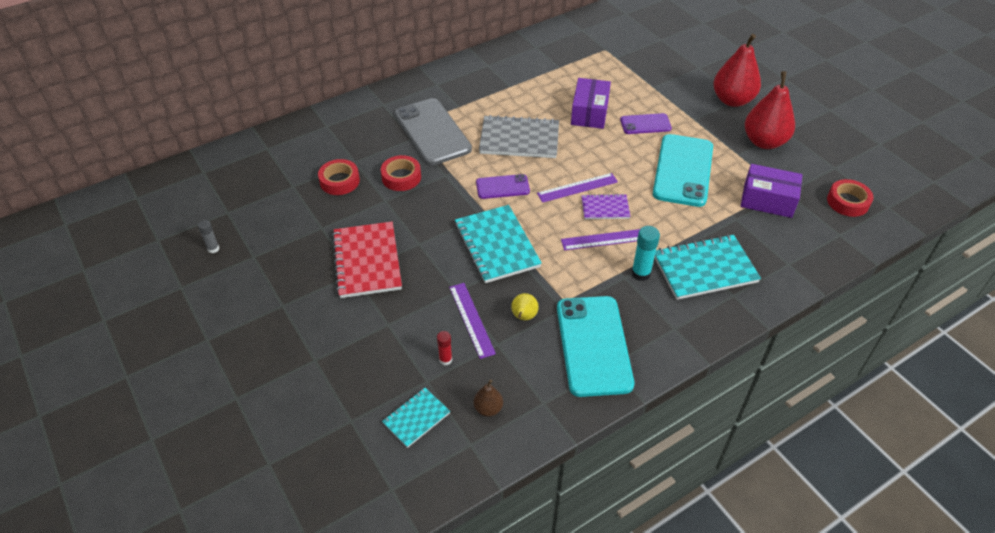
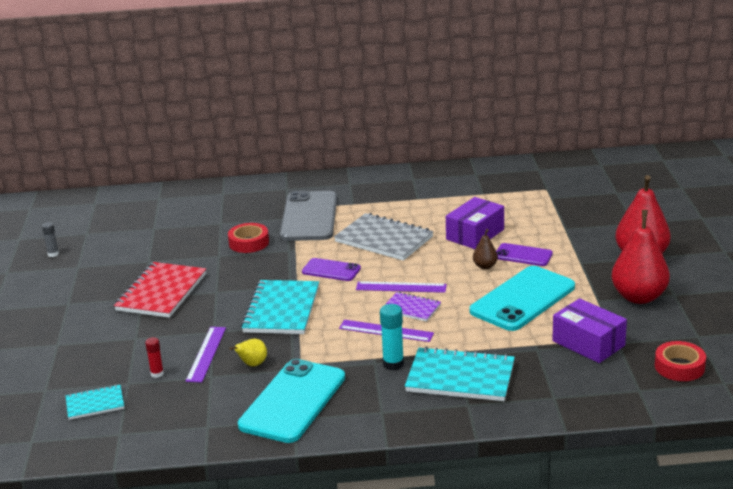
camera: 30 degrees right, 20 degrees down
red tape [318,159,360,195] -> none
brown pear [474,380,503,416] -> brown pear moved to [473,229,498,269]

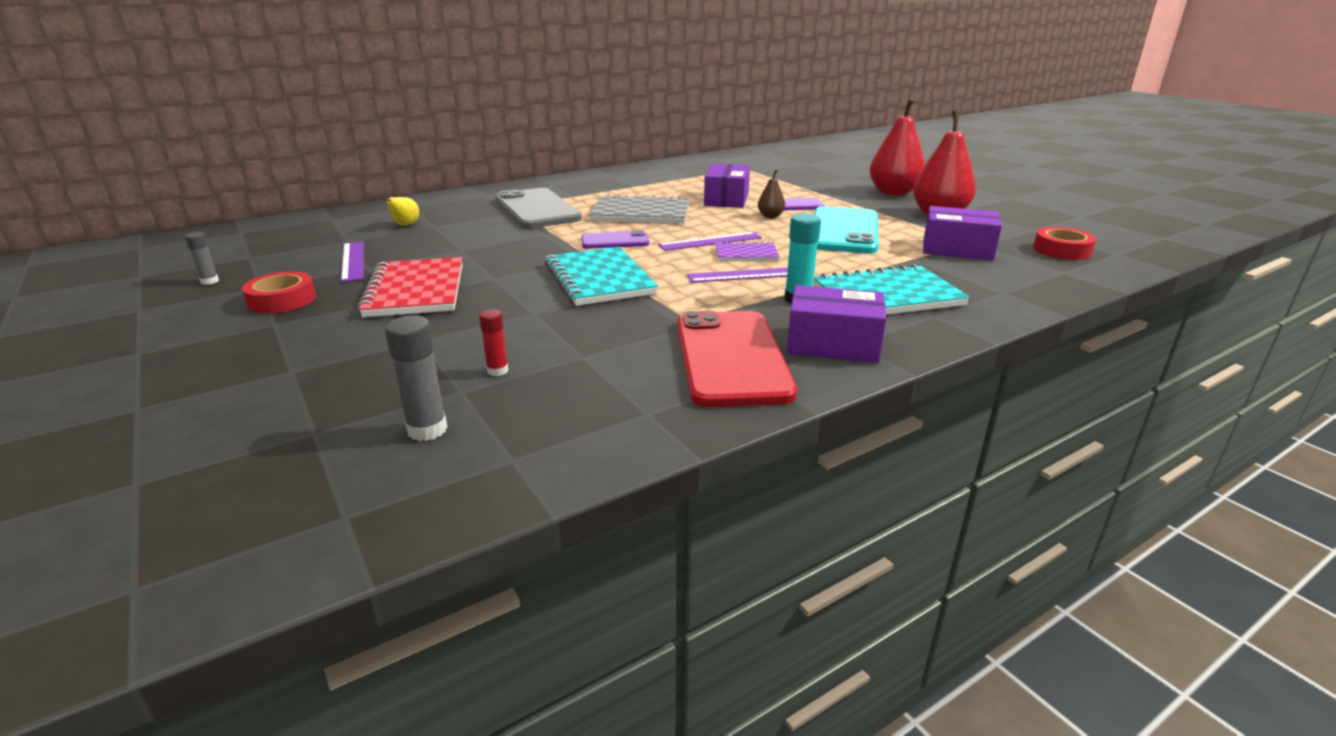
camera: 30 degrees left, 0 degrees up
turquoise notebook [66,385,124,420] -> grey glue stick [385,315,448,441]
purple ruler [186,327,226,382] -> purple ruler moved to [341,241,364,282]
red tape [228,223,269,253] -> red tape moved to [242,271,316,314]
yellow pear [229,339,267,367] -> yellow pear moved to [383,197,419,226]
turquoise phone [238,359,345,443] -> red phone [677,311,797,407]
none -> purple box [787,285,886,363]

